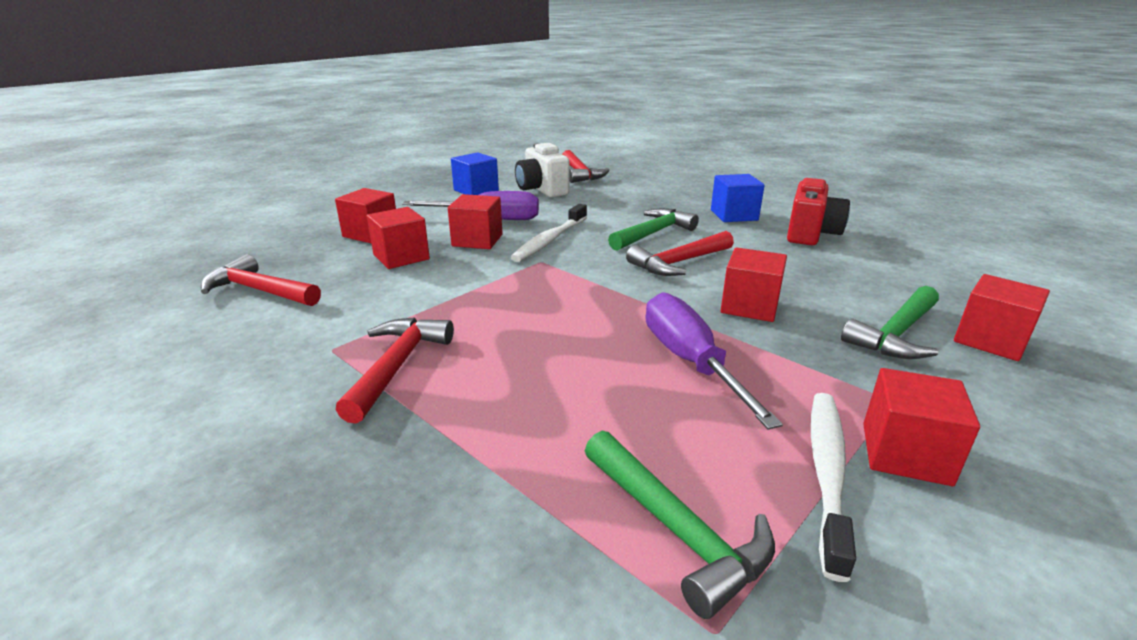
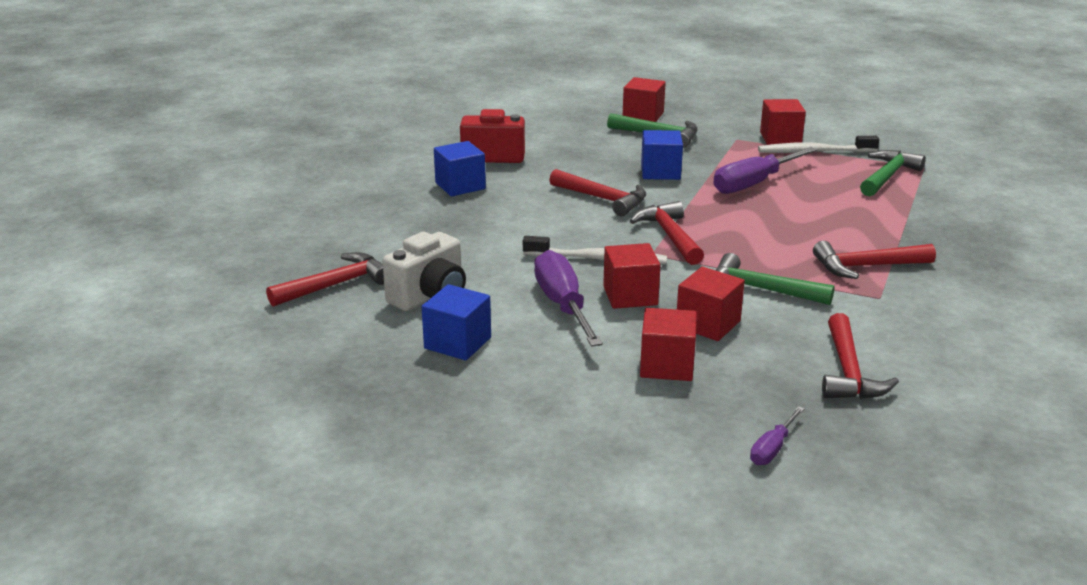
camera: 110 degrees left, 0 degrees up
green hammer [608,208,699,251] -> green hammer moved to [716,253,835,305]
red cube [721,247,787,322] -> blue cube [641,130,683,180]
none -> red hammer [630,201,704,265]
none -> purple screwdriver [750,406,804,465]

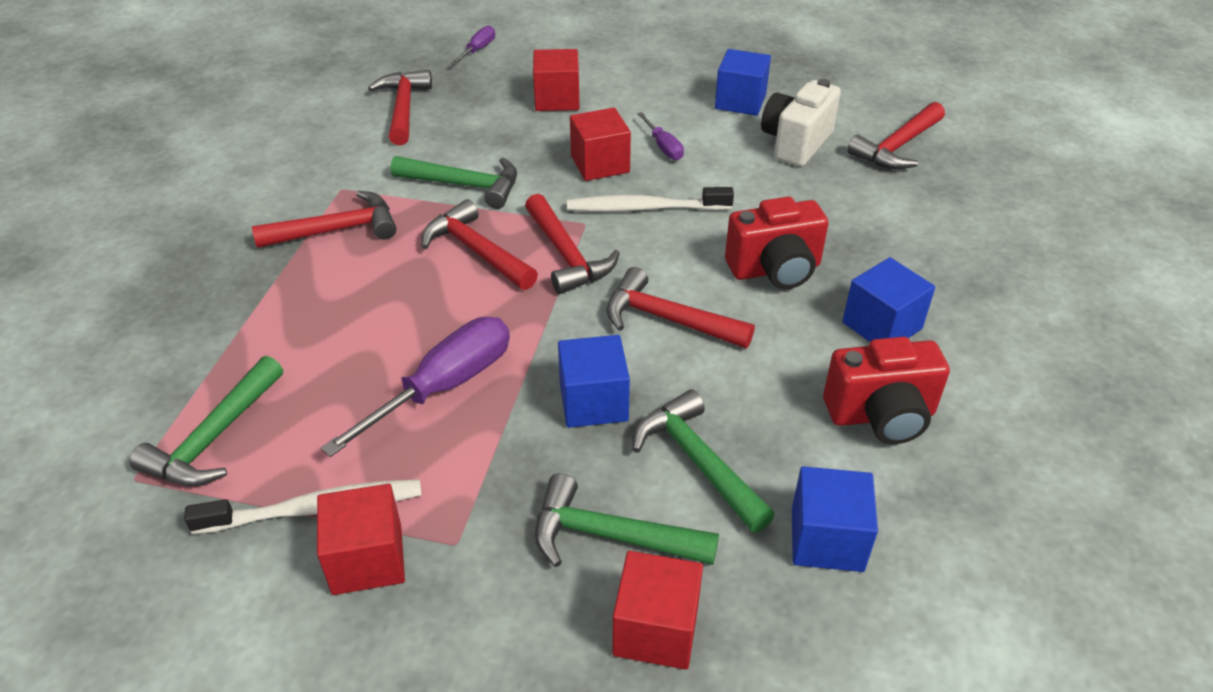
camera: 170 degrees right, 15 degrees up
purple screwdriver [534,250,603,347] -> purple screwdriver [637,112,684,160], size x0.51
red cube [677,267,745,341] -> none
none -> red hammer [421,199,538,290]
none -> green hammer [632,389,775,533]
none -> red camera [725,197,828,289]
none -> blue cube [792,466,878,572]

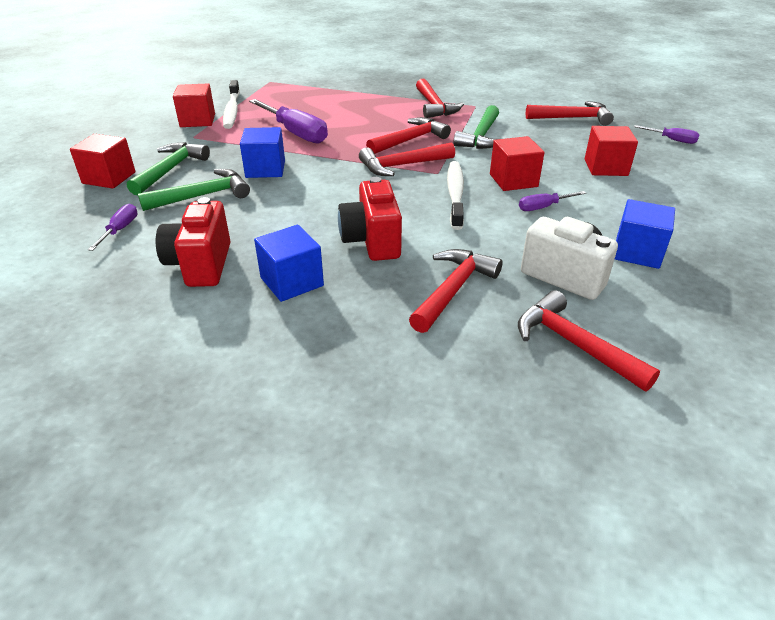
camera: 95 degrees right, 5 degrees down
green hammer [130,356,283,486] -> none
red hammer [606,267,755,348] -> red hammer moved to [409,249,502,333]
blue cube [792,466,878,572] -> purple screwdriver [88,204,138,251]

